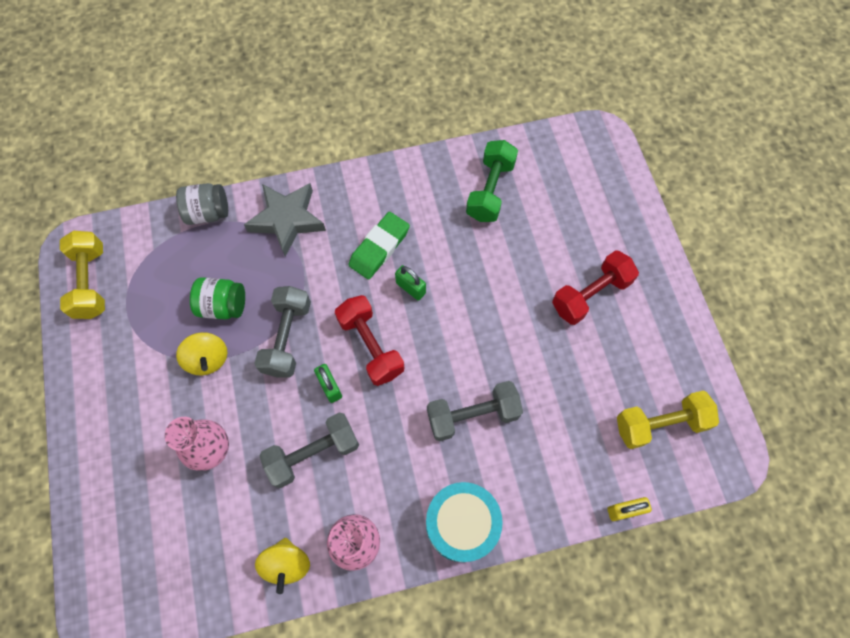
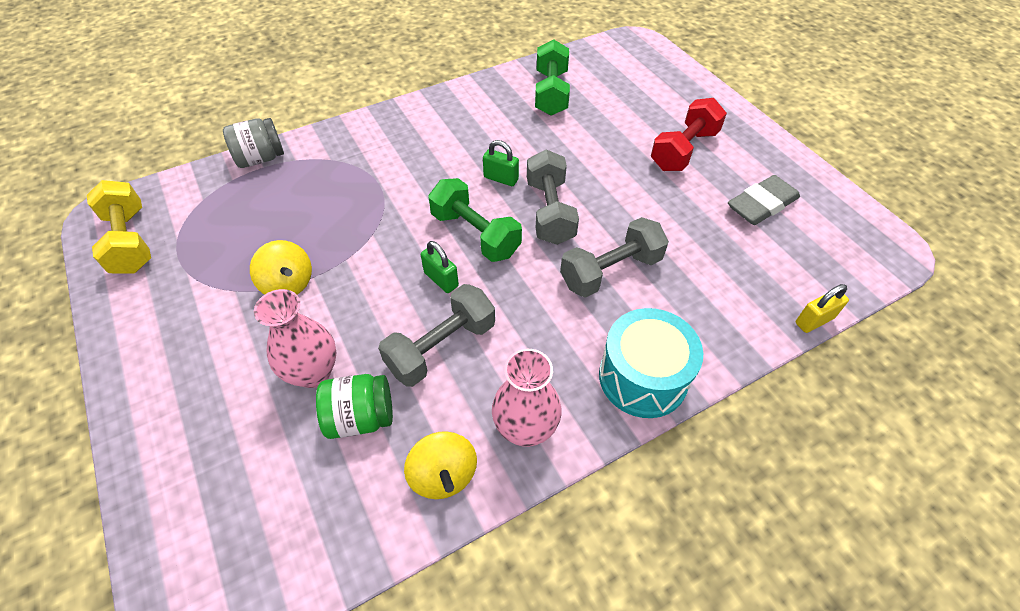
camera: 15 degrees left, 15 degrees down
green jar [190,277,245,319] -> green jar moved to [316,374,393,439]
grey star [244,183,326,257] -> none
grey dumbbell [254,286,311,378] -> grey dumbbell moved to [527,150,579,245]
red dumbbell [335,295,405,386] -> green dumbbell [428,178,522,262]
green eraser [348,212,410,279] -> none
yellow dumbbell [617,391,719,449] -> none
none -> grey eraser [728,175,800,225]

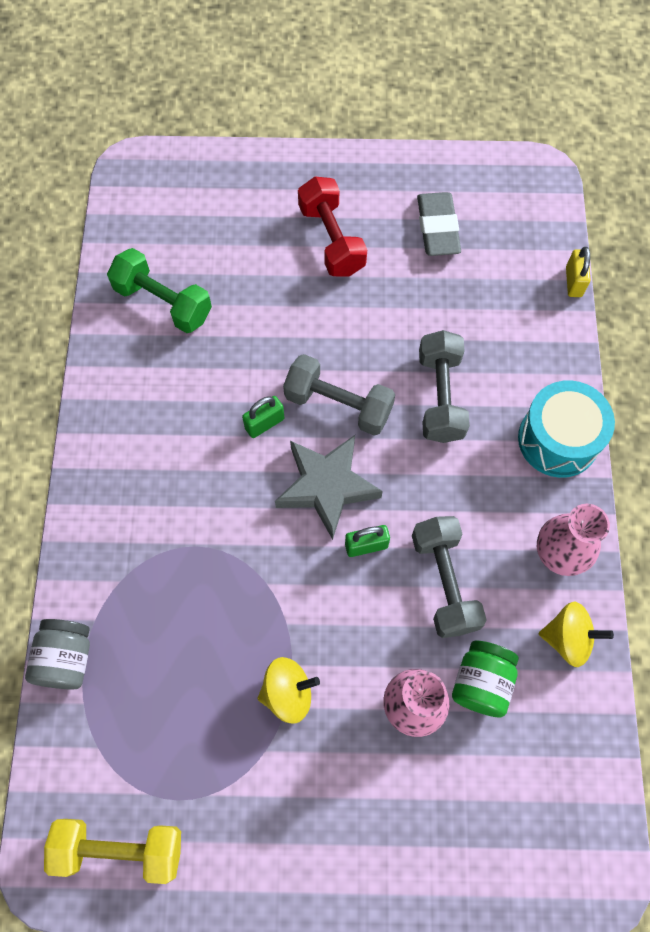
camera: 60 degrees left, 15 degrees up
green dumbbell [428,178,522,262] -> grey star [275,435,383,540]

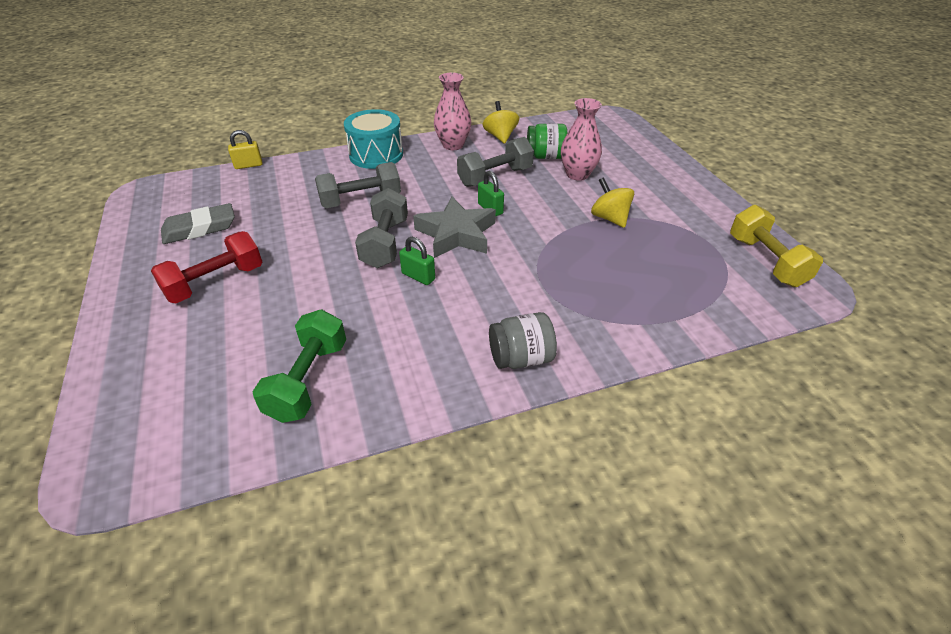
camera: 110 degrees left, 25 degrees down
grey jar [25,619,90,690] -> grey jar moved to [489,312,557,369]

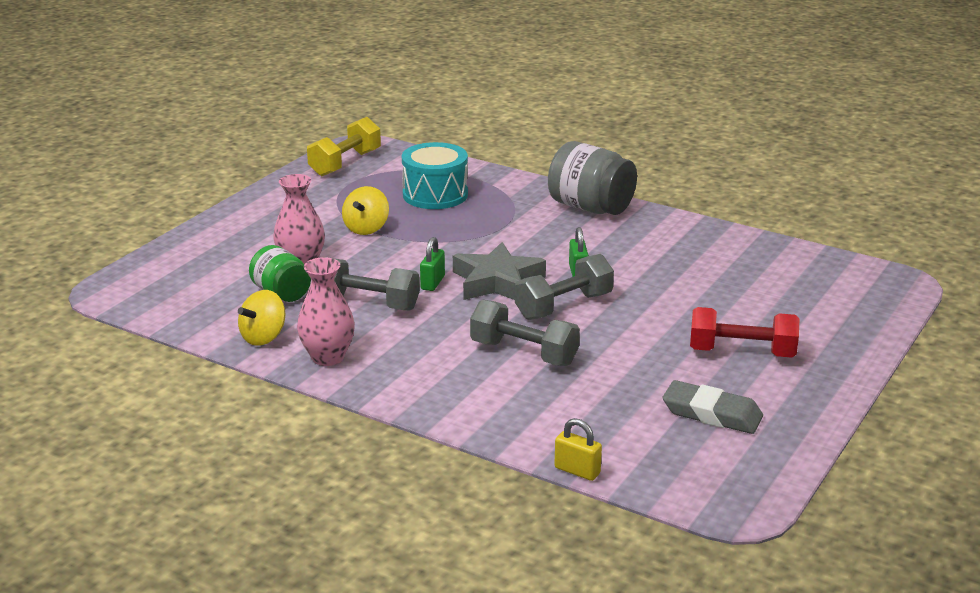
camera: 130 degrees left, 15 degrees down
green dumbbell [252,309,346,423] -> none
turquoise drum [344,109,403,169] -> turquoise drum moved to [402,142,468,209]
grey jar [489,312,557,369] -> grey jar [548,141,637,215], size x1.56

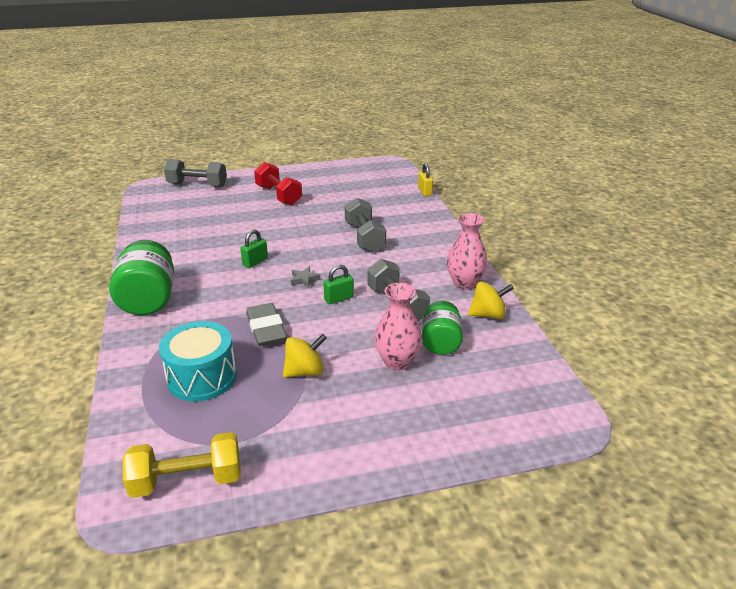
camera: 135 degrees left, 5 degrees up
grey star [453,242,546,300] -> grey star [291,267,321,288], size x0.42
grey dumbbell [515,254,614,320] -> grey dumbbell moved to [164,159,227,187]
grey jar [548,141,637,215] -> green jar [109,240,174,315]
grey eraser [663,380,763,434] -> grey eraser moved to [246,303,287,346]

